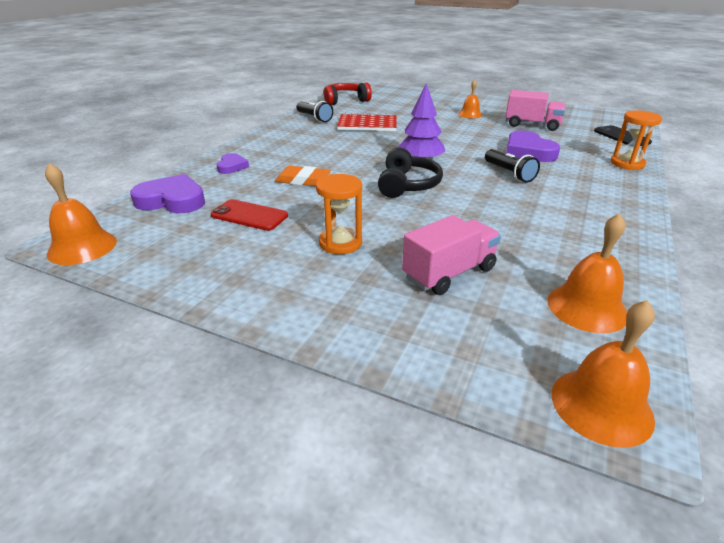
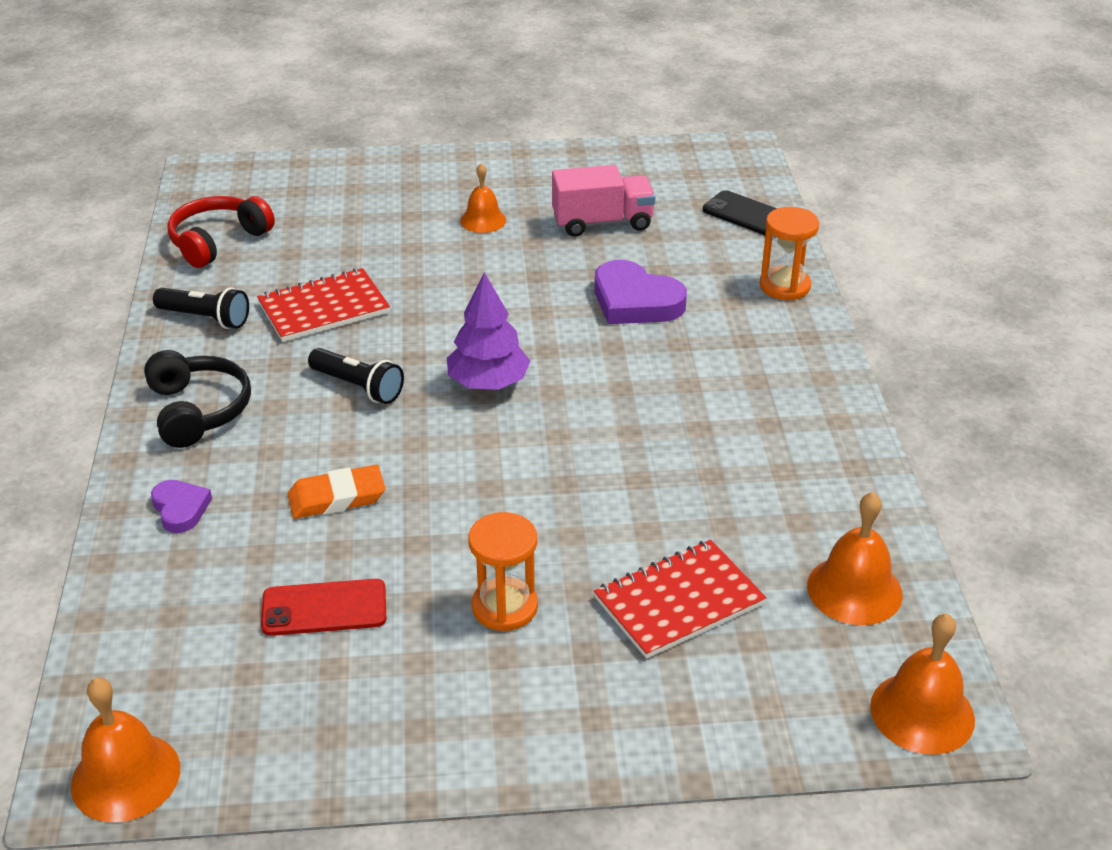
camera: 30 degrees left, 5 degrees up
purple heart [130,174,205,213] -> none
black headphones [378,148,443,198] -> black headphones moved to [144,350,251,448]
pink truck [402,215,501,295] -> red notebook [594,540,766,659]
black flashlight [485,149,540,183] -> black flashlight moved to [308,348,404,404]

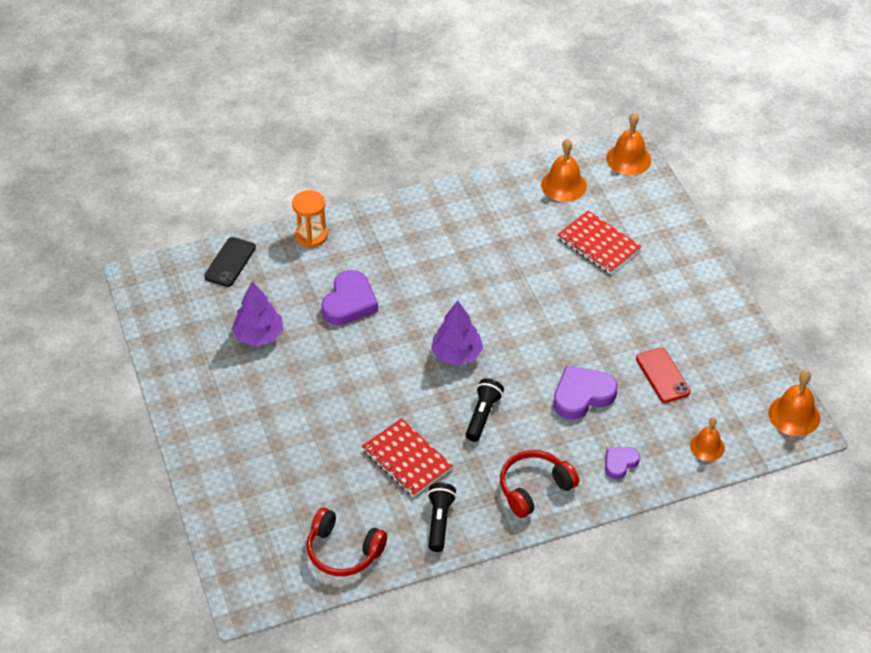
camera: 105 degrees left, 10 degrees up
black headphones [144,350,251,448] -> red headphones [500,450,579,518]
orange eraser [287,465,385,519] -> purple heart [553,365,618,420]
orange bell [460,163,506,233] -> orange bell moved to [690,417,725,461]
orange hourglass [468,512,538,631] -> none
pink truck [552,165,656,237] -> purple tree [232,281,283,346]

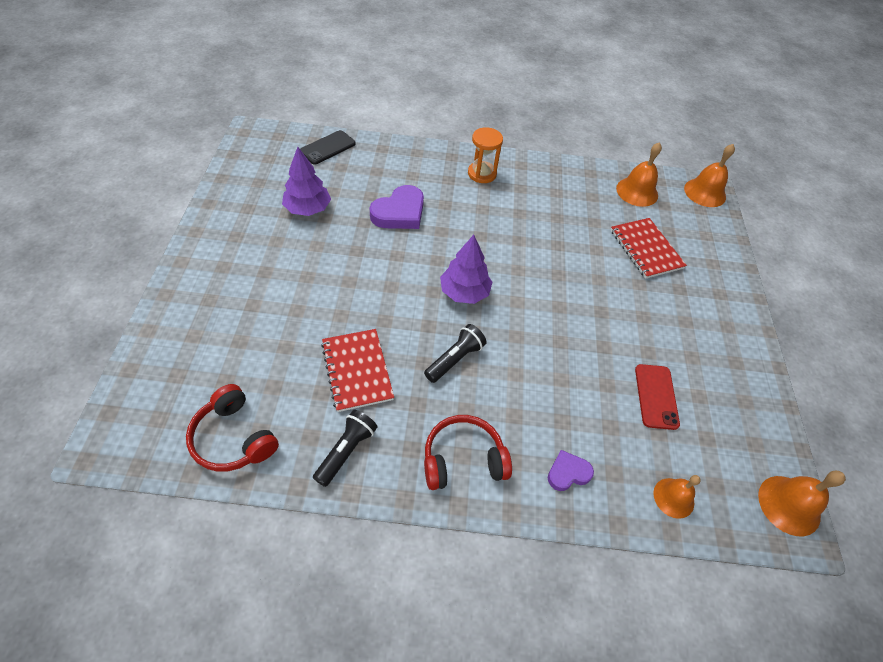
camera: 20 degrees right, 5 degrees up
orange hourglass [292,190,328,248] -> orange hourglass moved to [468,127,503,183]
purple heart [553,365,618,420] -> none

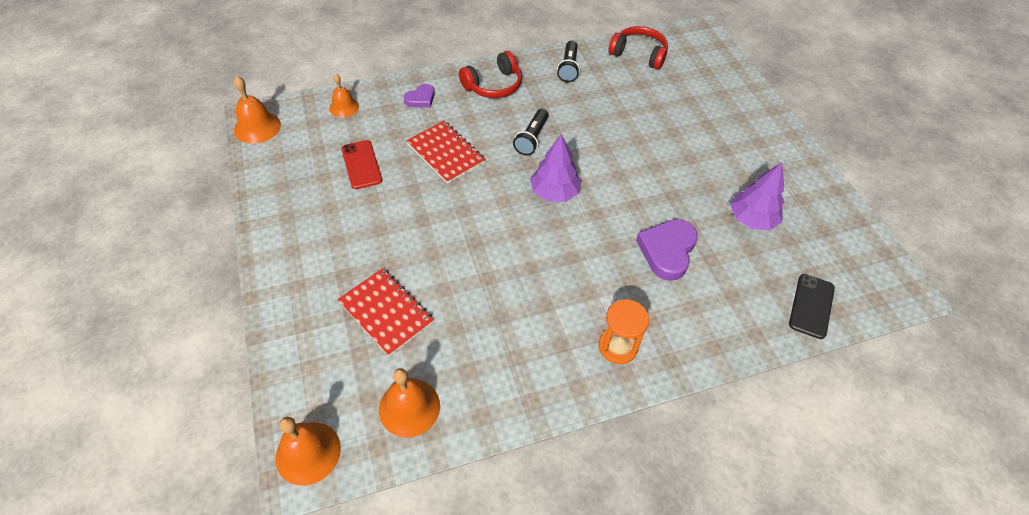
camera: 160 degrees right, 0 degrees up
red notebook [321,329,394,412] -> red notebook moved to [406,121,486,184]

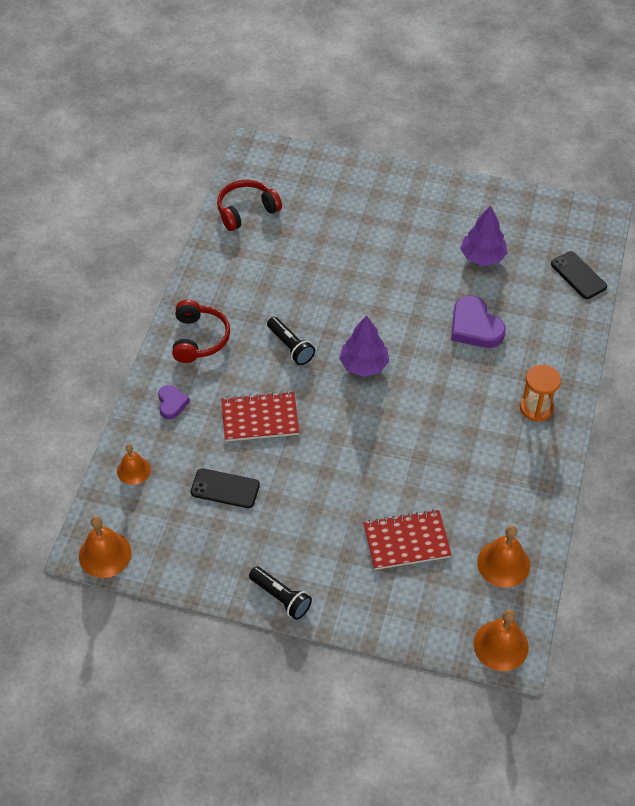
camera: 55 degrees left, 0 degrees up
red phone [341,140,382,189] -> black phone [190,468,260,508]
black flashlight [557,41,580,82] -> black flashlight moved to [249,566,312,620]

